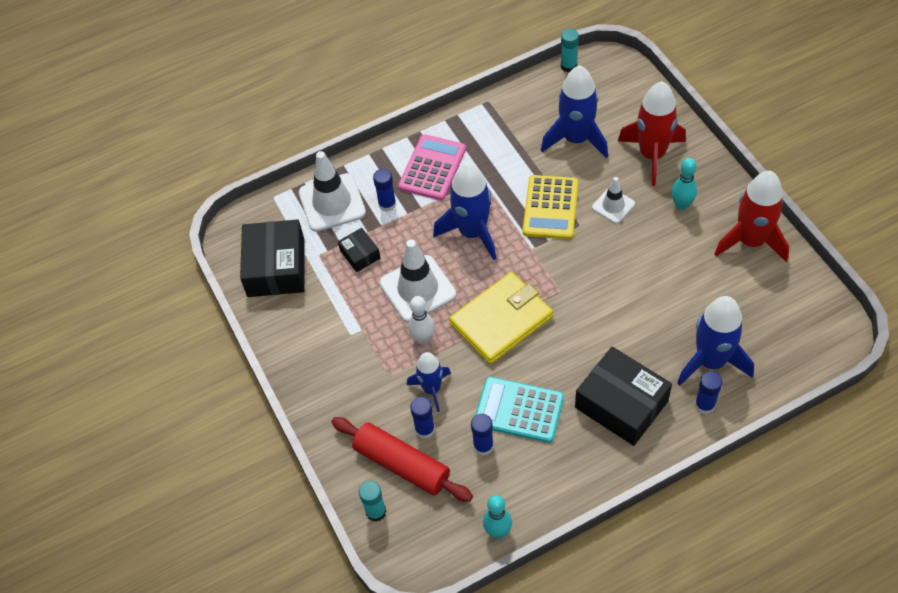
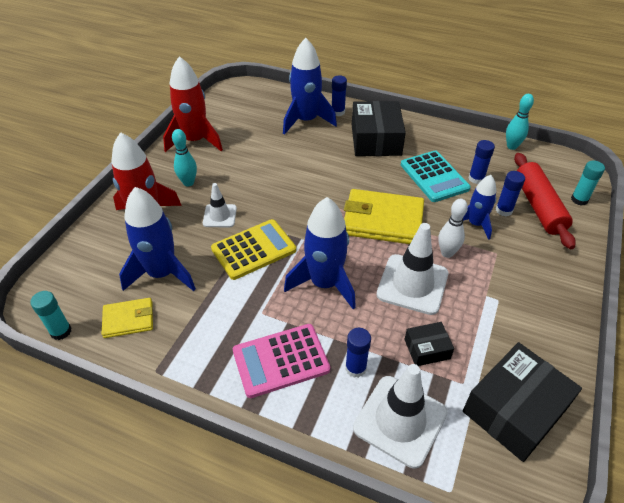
camera: 135 degrees left, 10 degrees down
black box [338,228,380,272] -> black box turned 60 degrees clockwise [405,322,454,366]
none -> yellow wallet [102,298,153,338]

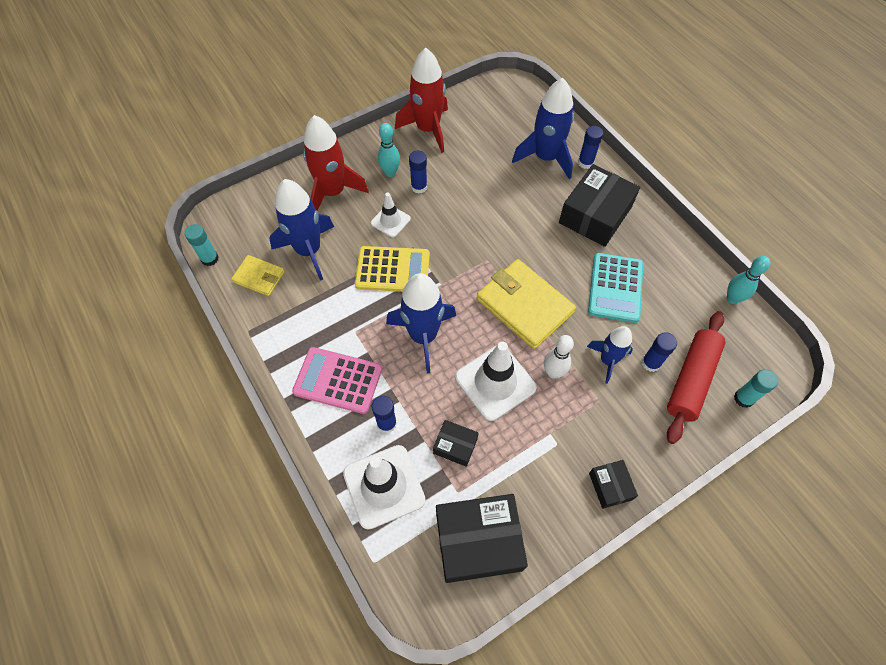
camera: 35 degrees right, 15 degrees up
blue glue stick [468,140,495,184] -> blue glue stick moved to [409,151,427,193]
none -> black box [589,460,638,509]

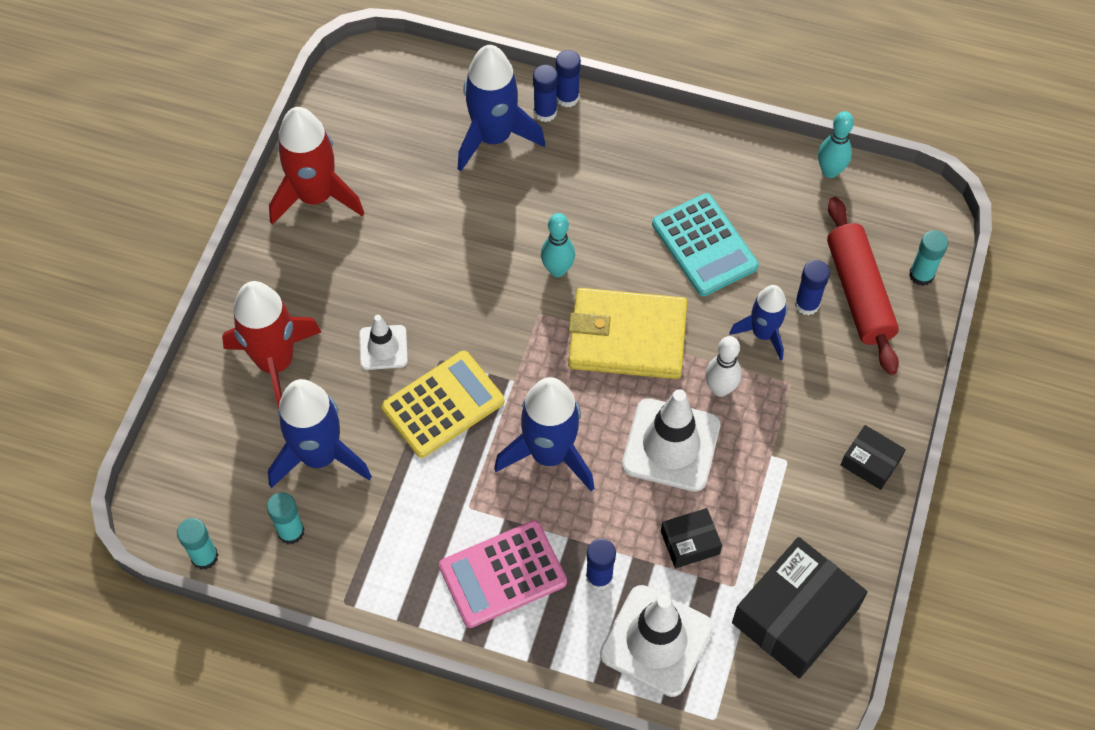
camera: 40 degrees left, 0 degrees up
yellow wallet [231,255,285,296] -> turquoise glue stick [267,492,305,544]
turquoise bowling pin [378,123,400,177] -> turquoise bowling pin moved to [541,213,575,277]
blue glue stick [409,151,427,193] -> blue glue stick moved to [556,50,581,107]
black box [559,164,640,247] -> none

